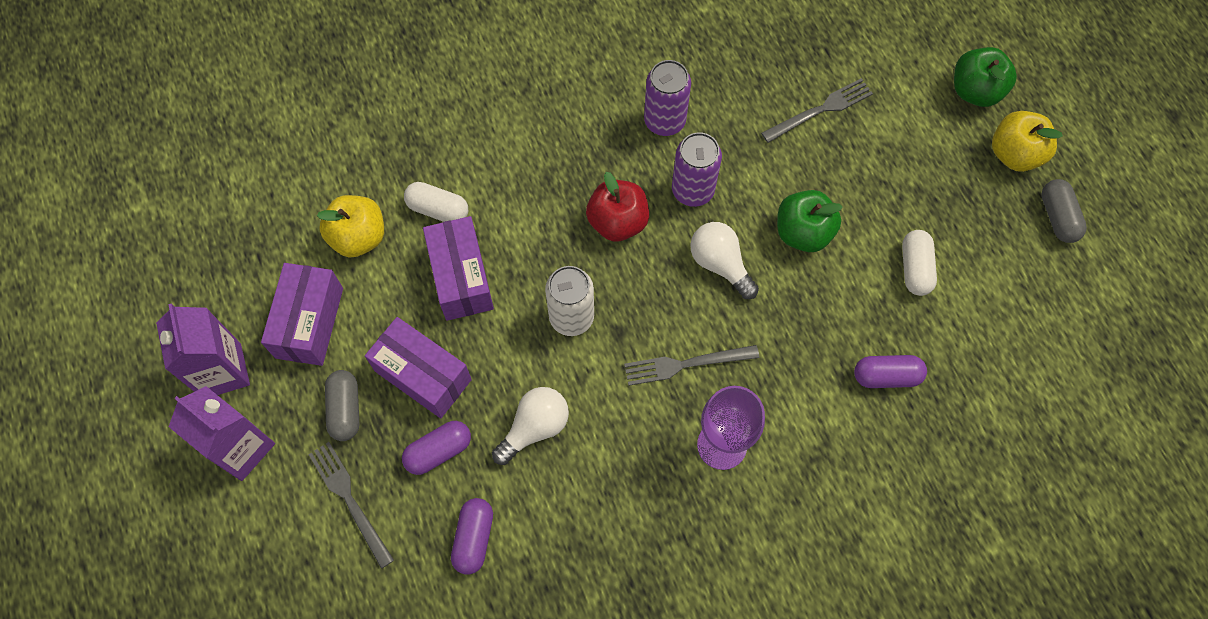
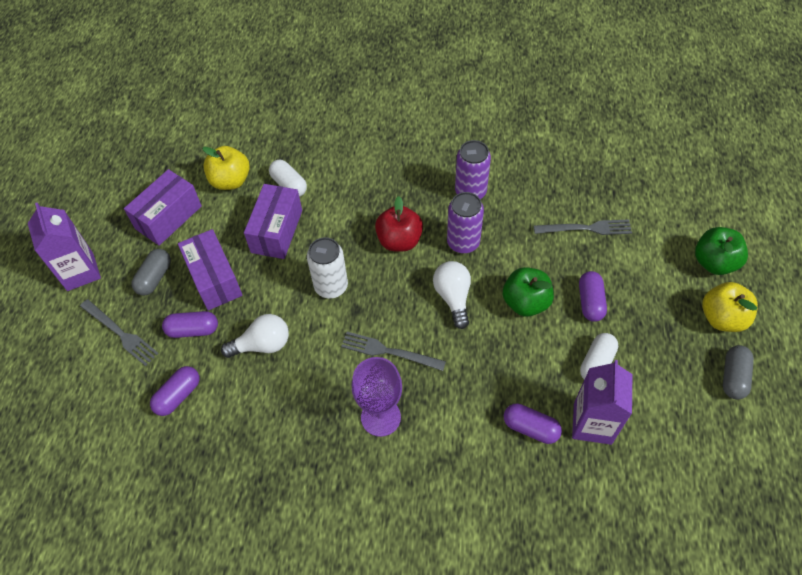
camera: 30 degrees right, 10 degrees down
purple carton [156,303,250,395] -> purple carton moved to [572,360,632,445]
grey fork [308,442,394,569] -> grey fork turned 135 degrees clockwise [80,299,159,366]
none -> purple capsule [579,271,607,322]

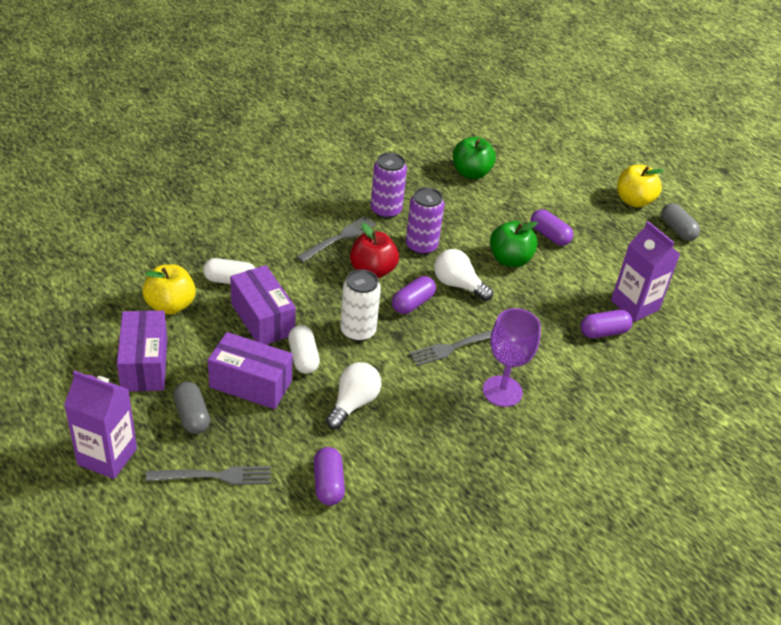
camera: 50 degrees left, 15 degrees down
purple capsule [162,311,218,338] -> purple capsule moved to [392,276,436,314]
grey fork [534,219,632,235] -> grey fork moved to [297,216,377,262]
white capsule [580,333,618,380] -> white capsule moved to [288,325,320,374]
green apple [695,227,748,275] -> green apple moved to [453,137,496,179]

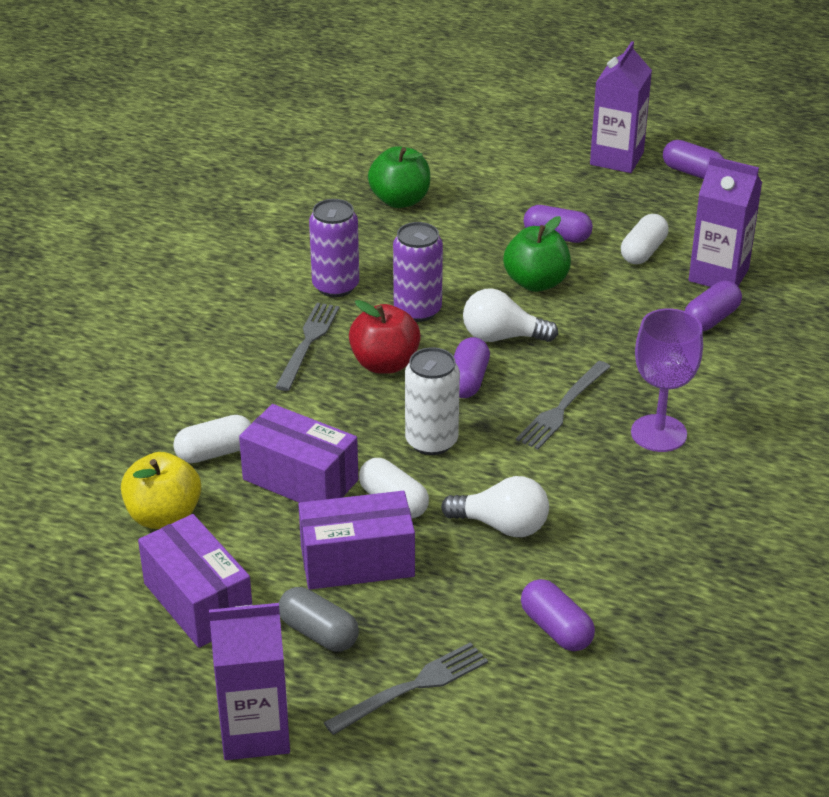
camera: 25 degrees left, 5 degrees down
white light bulb [326,362,381,429] -> white light bulb turned 105 degrees clockwise [441,476,549,537]
yellow apple [617,165,664,207] -> purple carton [590,41,652,173]
grey capsule [661,203,700,241] -> purple capsule [663,140,724,179]
none -> white capsule [621,214,669,264]

